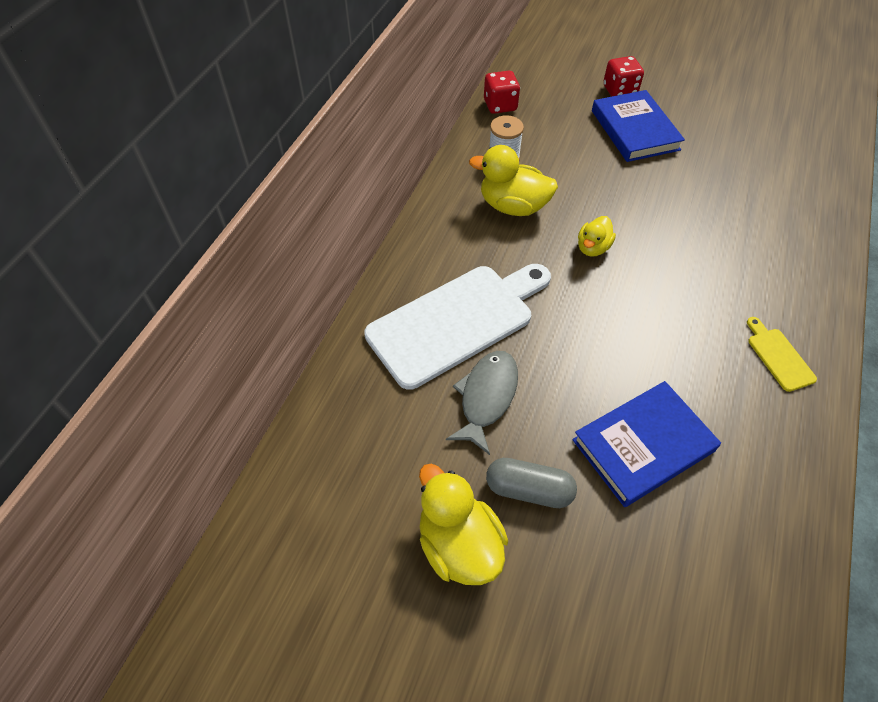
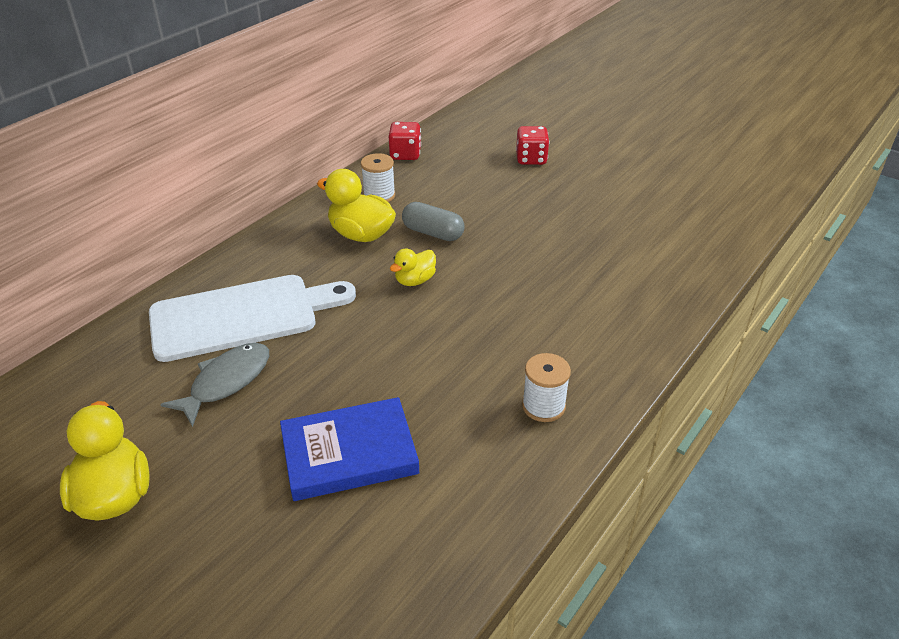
camera: 15 degrees right, 15 degrees down
grey capsule [486,458,577,508] -> grey capsule moved to [402,202,464,241]
blue book [592,90,685,162] -> none
yellow cutting board [747,317,817,392] -> white spool [522,353,571,422]

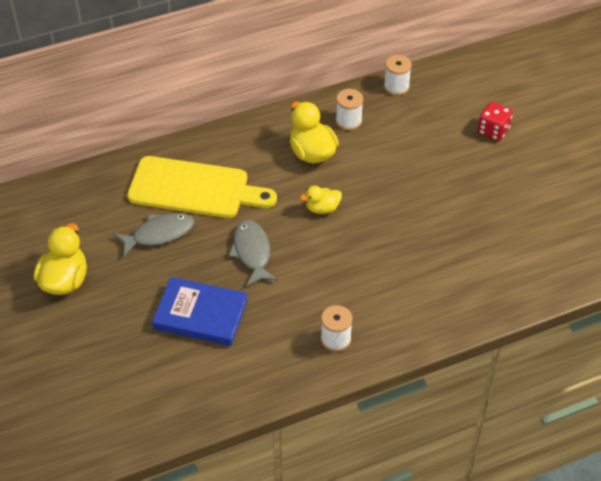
camera: 30 degrees right, 10 degrees up
white cutting board [149,275,356,362] -> yellow cutting board [127,156,277,218]
red dice [389,122,421,160] -> white spool [384,55,412,96]
grey capsule [402,202,464,241] -> none
none -> grey fish [229,220,278,286]

